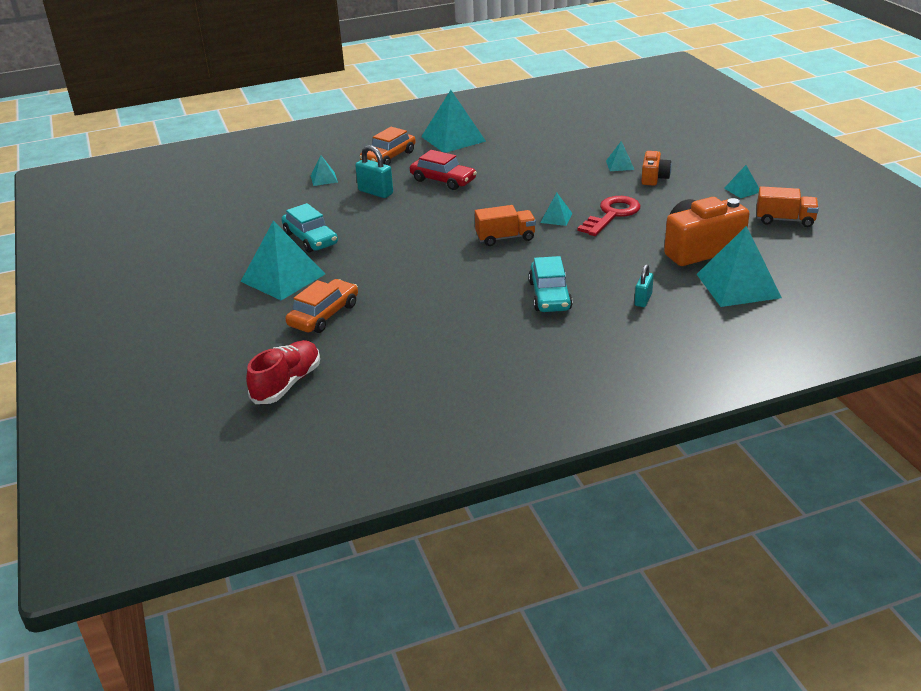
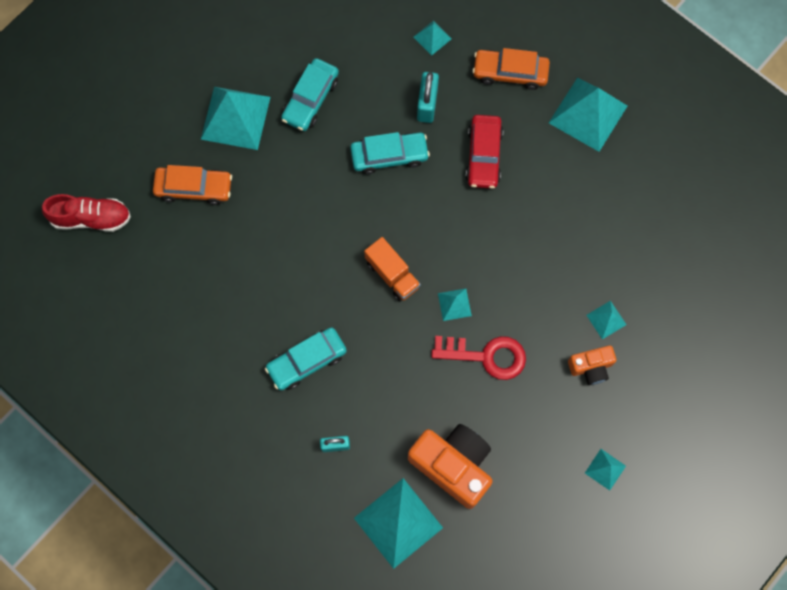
camera: 60 degrees right, 40 degrees up
orange truck [757,186,819,227] -> none
none -> turquoise car [350,132,430,174]

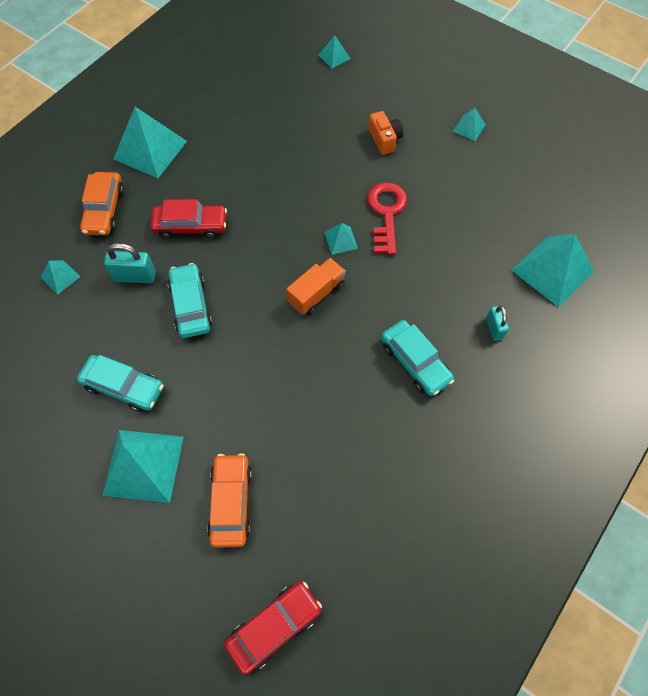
camera: 95 degrees left, 10 degrees down
red shoe [42,194,131,232] -> red car [224,582,322,675]
orange camera [408,424,493,509] -> none
turquoise pyramid [586,301,626,339] -> turquoise pyramid moved to [318,35,351,68]

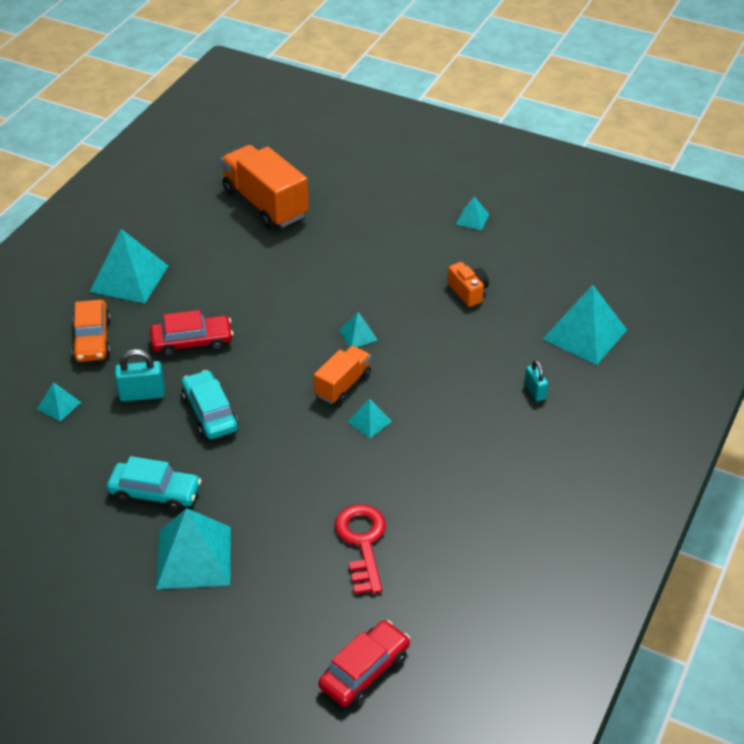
camera: 10 degrees left, 20 degrees down
orange car [207,453,252,548] -> none
turquoise pyramid [318,35,351,68] -> turquoise pyramid moved to [348,398,392,438]
red key [367,182,407,255] -> red key moved to [335,504,386,594]
orange camera [369,111,403,155] -> orange camera moved to [447,262,489,307]
turquoise car [381,320,454,396] -> none
none -> orange truck [221,145,309,229]

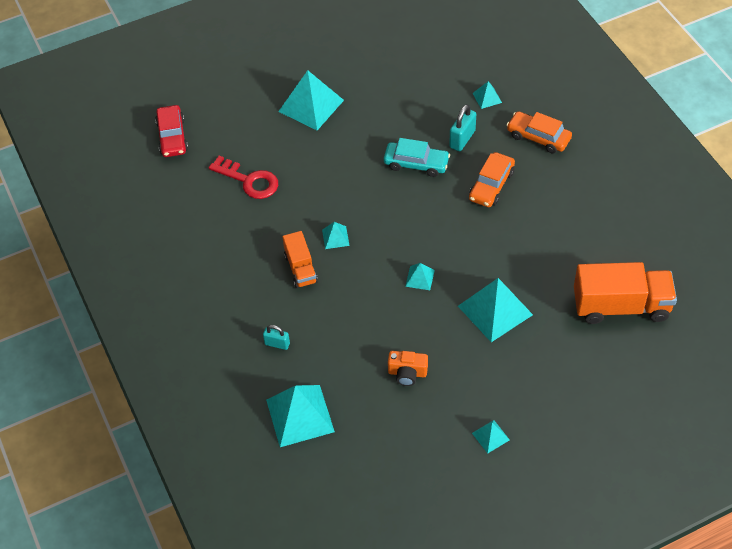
camera: 130 degrees right, 10 degrees up
turquoise pyramid [90,229,168,304] -> turquoise pyramid moved to [458,278,533,342]
turquoise car [107,456,201,512] -> none
red car [150,310,233,357] -> orange car [469,152,515,207]
orange truck [314,346,371,404] -> orange truck moved to [282,231,318,288]

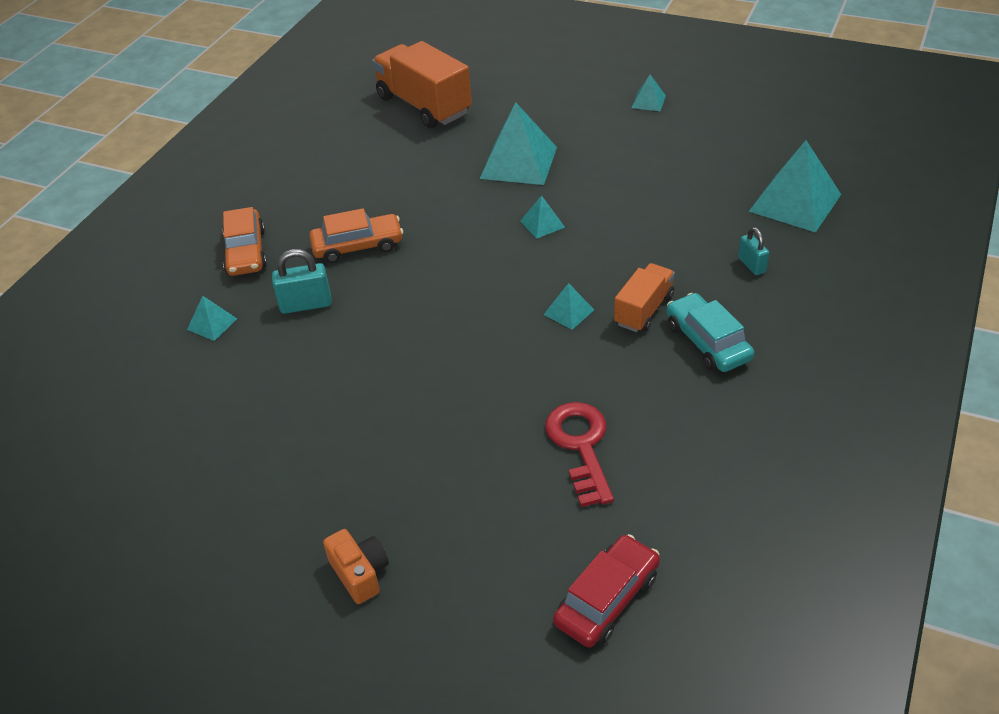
camera: 130 degrees left, 10 degrees down
turquoise pyramid [278,70,344,130] -> none
turquoise car [384,138,450,177] -> turquoise car moved to [666,293,754,372]
orange camera [388,351,428,386] -> orange camera moved to [323,529,389,604]

